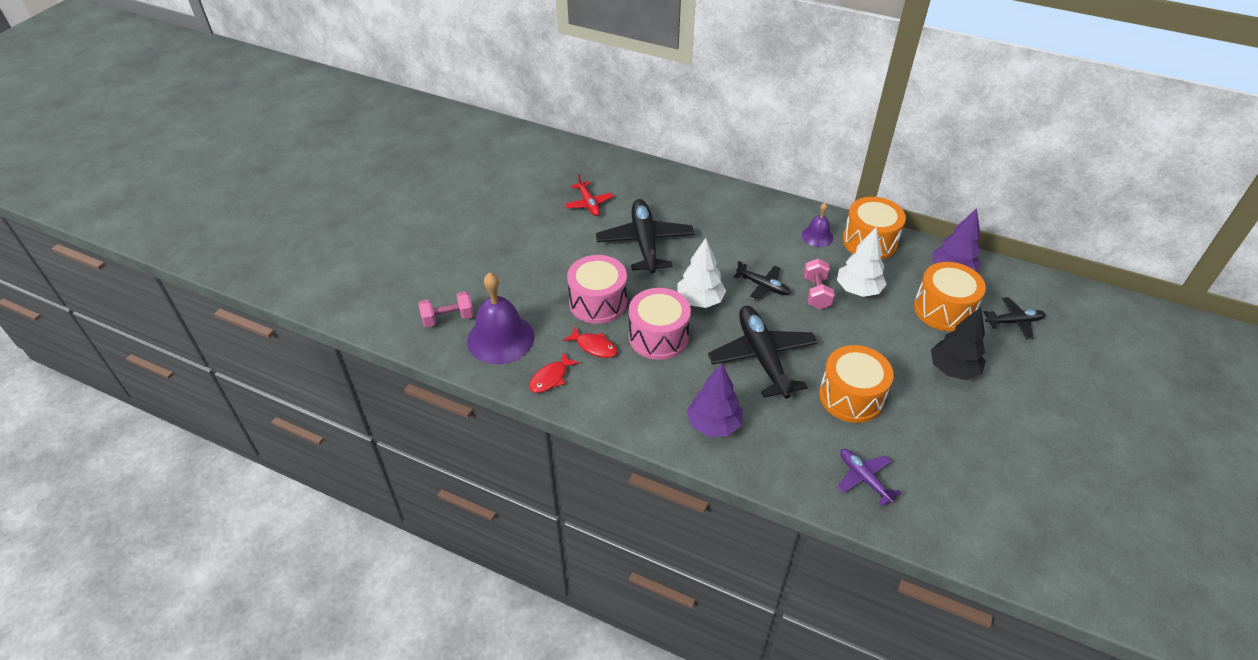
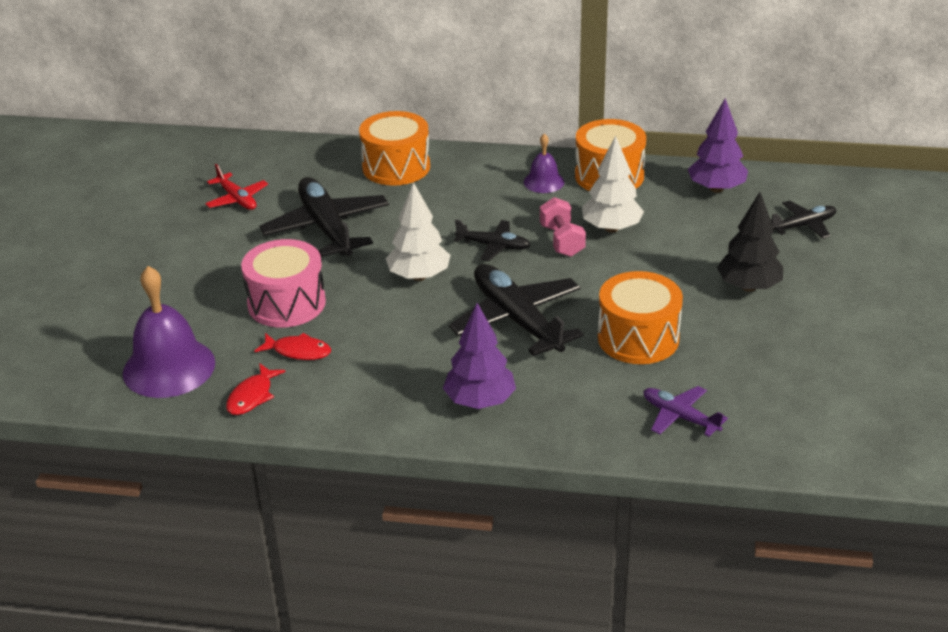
camera: 15 degrees left, 10 degrees down
pink dumbbell [418,291,474,327] -> none
pink drum [629,288,691,360] -> none
orange drum [914,262,986,331] -> orange drum moved to [359,111,430,186]

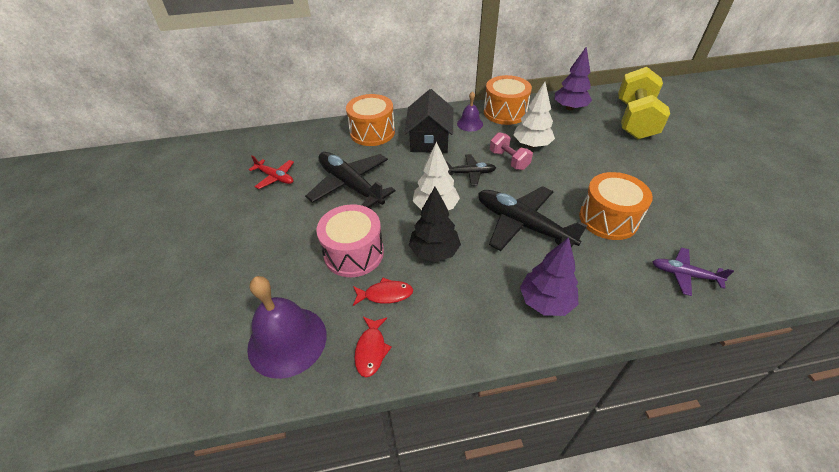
camera: 20 degrees left, 10 degrees up
black tree [717,192,783,292] -> black tree moved to [409,187,461,262]
black plane [771,200,837,239] -> yellow dumbbell [618,67,670,139]
none -> black house [405,89,453,153]

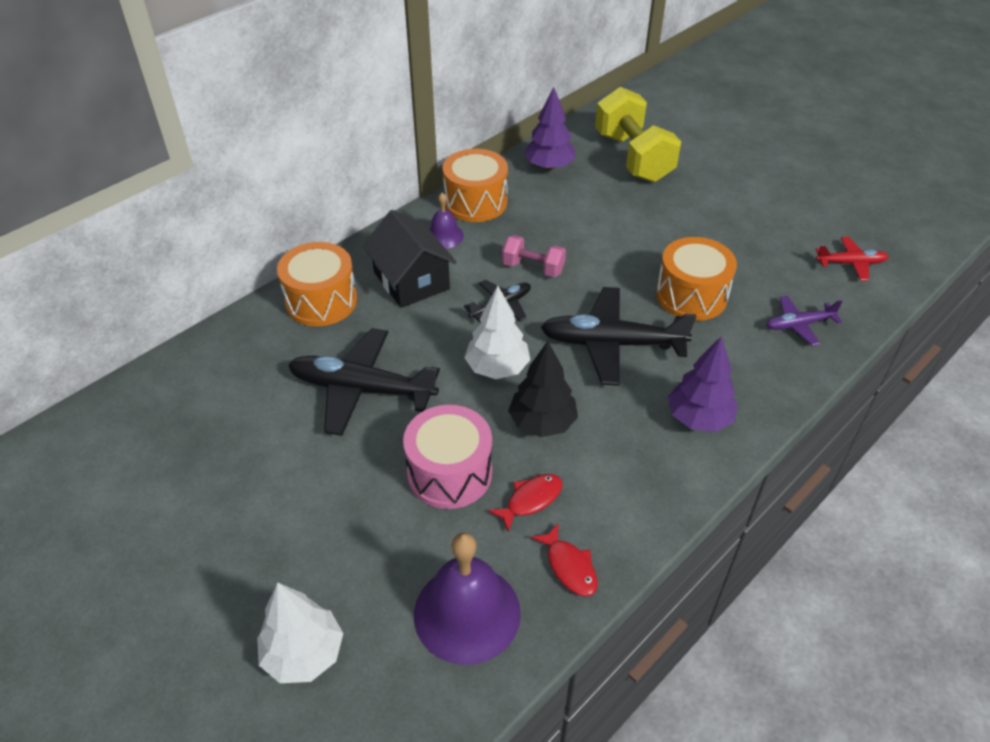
camera: 35 degrees left, 0 degrees up
red plane [249,156,294,189] -> red plane moved to [816,237,889,281]
white tree [513,82,555,148] -> white tree moved to [257,583,343,683]

